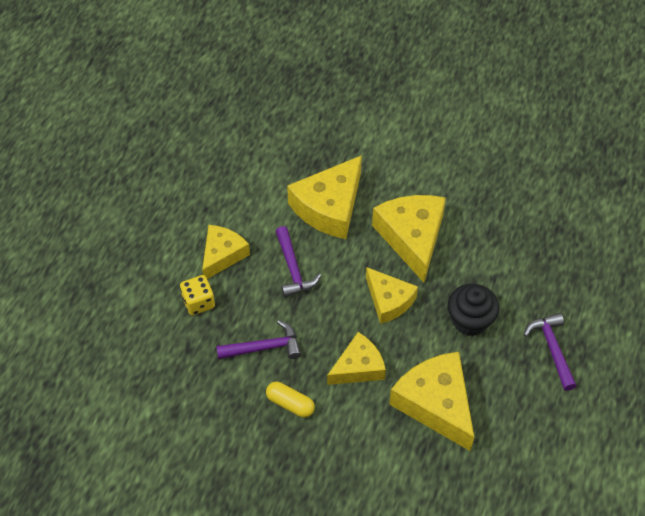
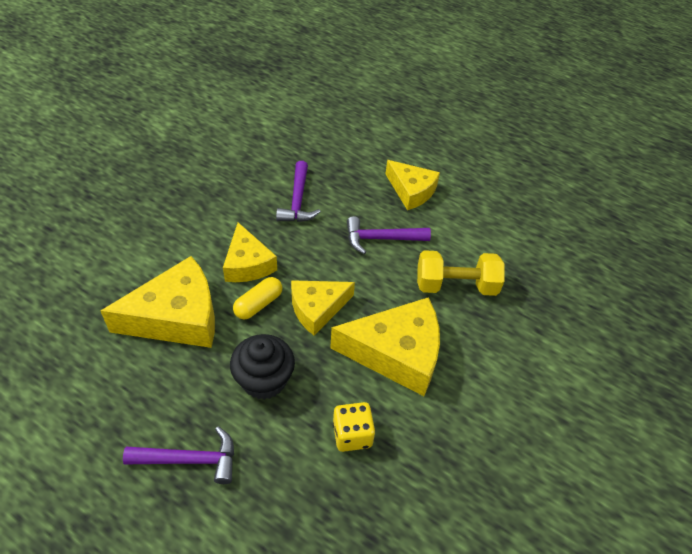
camera: 100 degrees right, 5 degrees down
yellow dice [180,275,215,315] -> yellow dice moved to [333,402,375,452]
yellow capsule [266,382,315,417] -> yellow capsule moved to [233,277,282,319]
yellow cheese [287,155,362,239] -> yellow dumbbell [417,250,505,296]

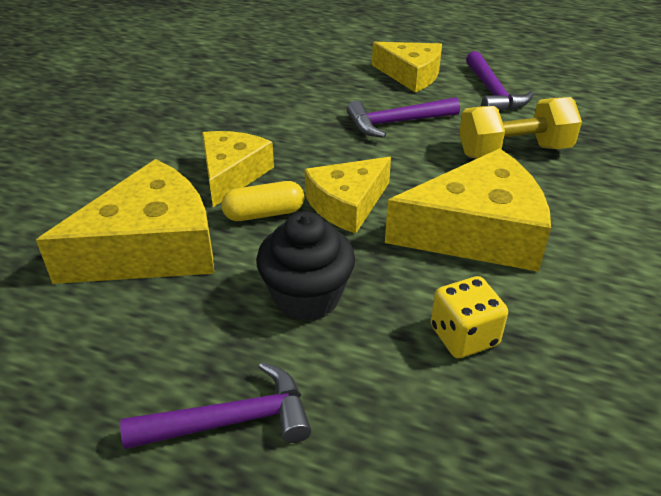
camera: 10 degrees left, 10 degrees down
yellow cheese [223,222,277,282] -> yellow cheese turned 135 degrees counterclockwise [202,131,274,207]
yellow capsule [233,277,282,319] -> yellow capsule turned 45 degrees clockwise [221,181,304,221]
purple hammer [276,161,321,222] -> purple hammer moved to [466,51,534,111]

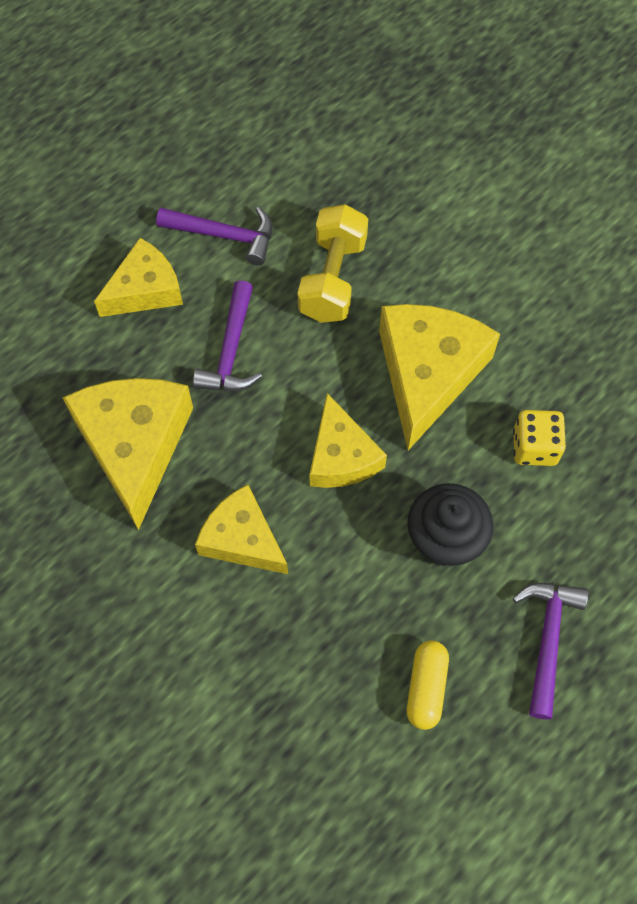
camera: 65 degrees left, 25 degrees up
yellow cheese [36,159,214,284] -> yellow cheese moved to [63,378,193,530]
yellow capsule [221,181,304,221] -> yellow capsule moved to [407,640,449,730]

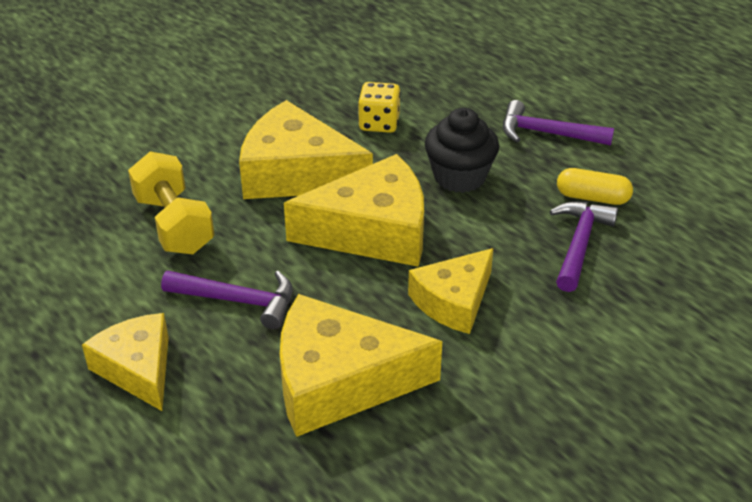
camera: 85 degrees left, 25 degrees down
purple hammer [156,207,272,266] -> purple hammer moved to [550,201,618,292]
yellow dumbbell [298,204,368,323] -> yellow dumbbell turned 45 degrees clockwise [128,151,215,254]
yellow cheese [310,393,387,488] -> yellow cheese [284,154,424,267], size x1.58

